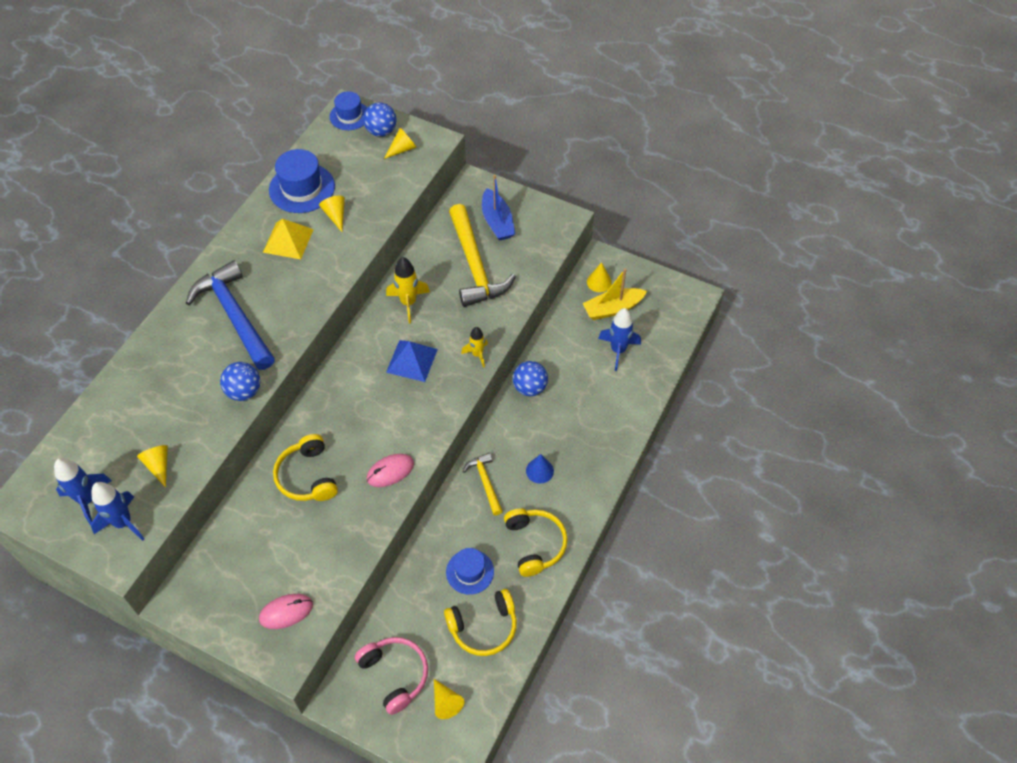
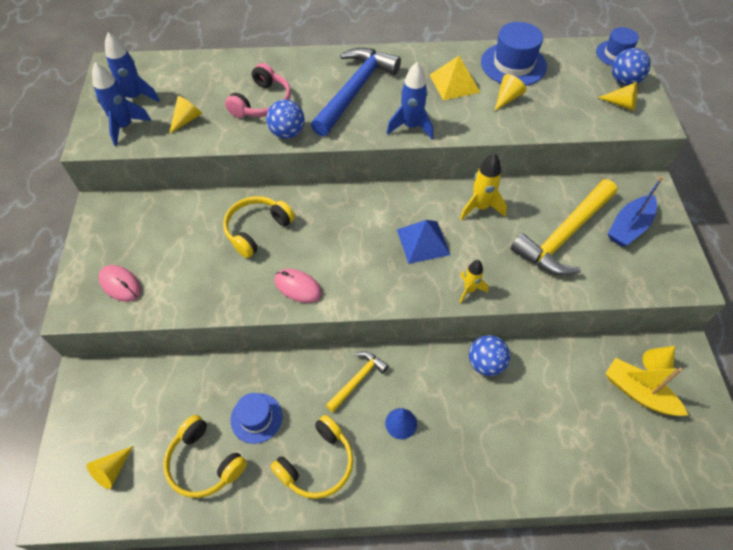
camera: 60 degrees right, 0 degrees up
pink headphones [355,637,428,715] -> pink headphones moved to [225,63,291,118]
blue rocket [598,308,641,371] -> blue rocket moved to [387,62,433,139]

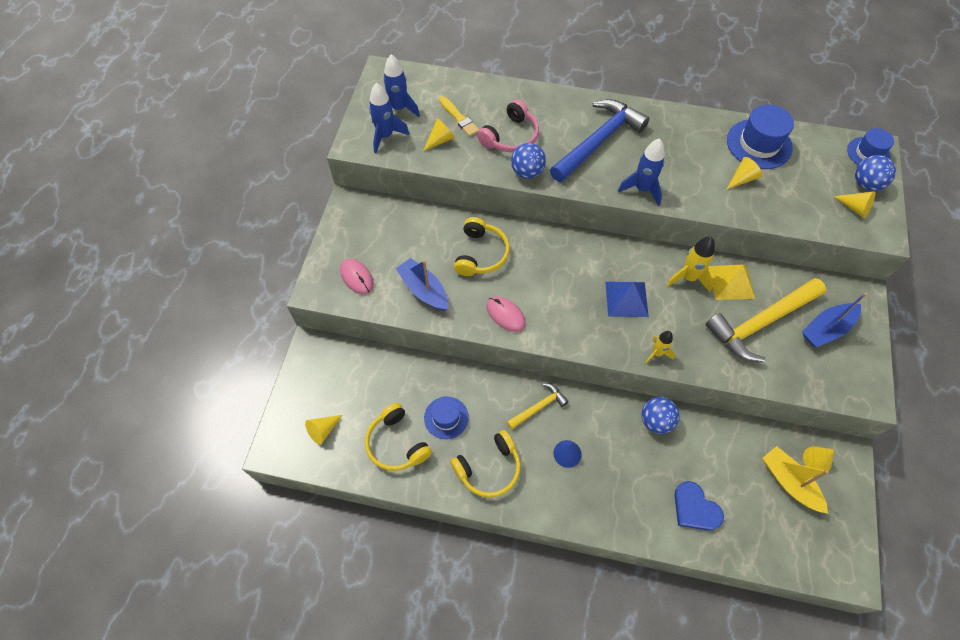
camera: 15 degrees right, 5 degrees up
yellow headphones [223,196,295,258] -> yellow headphones turned 135 degrees clockwise [454,217,510,276]
yellow pyramid [430,56,480,100] -> yellow pyramid moved to [708,265,755,300]
none -> blue boat [396,258,448,311]
none -> yellow brush [439,96,479,137]
none -> blue heart [674,481,724,531]

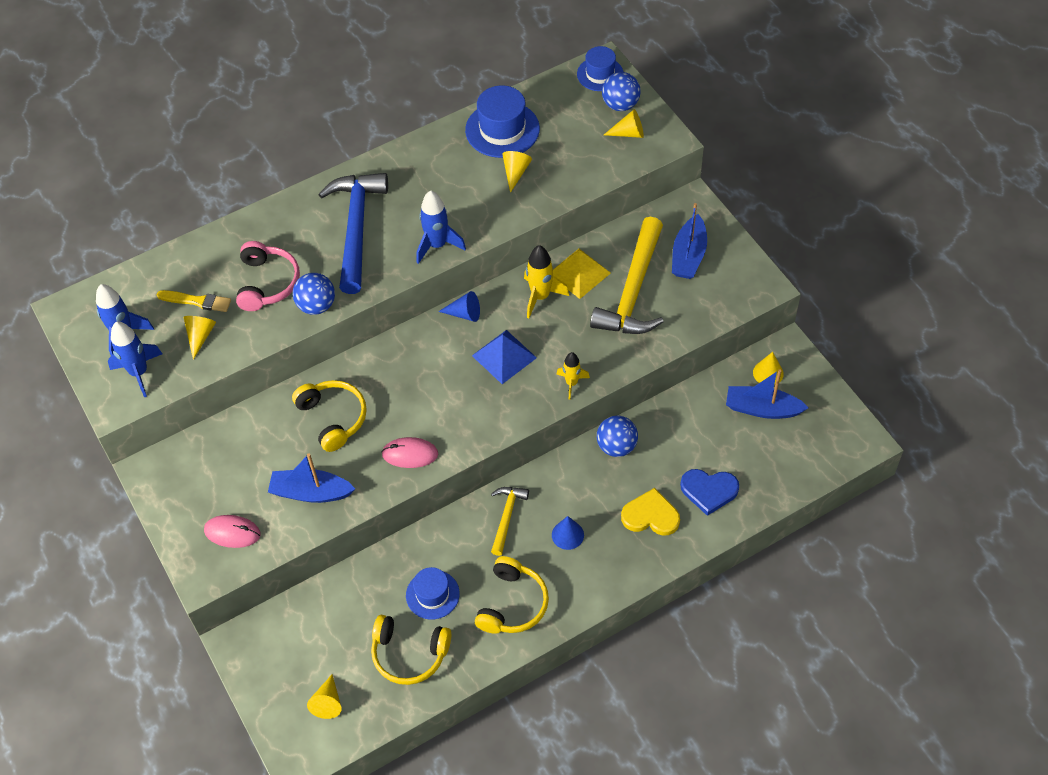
camera: 40 degrees left, 5 degrees down
yellow boat [763,446,829,514] -> blue boat [726,369,809,419]
none -> blue cone [438,291,480,322]
none -> yellow heart [621,488,680,536]

